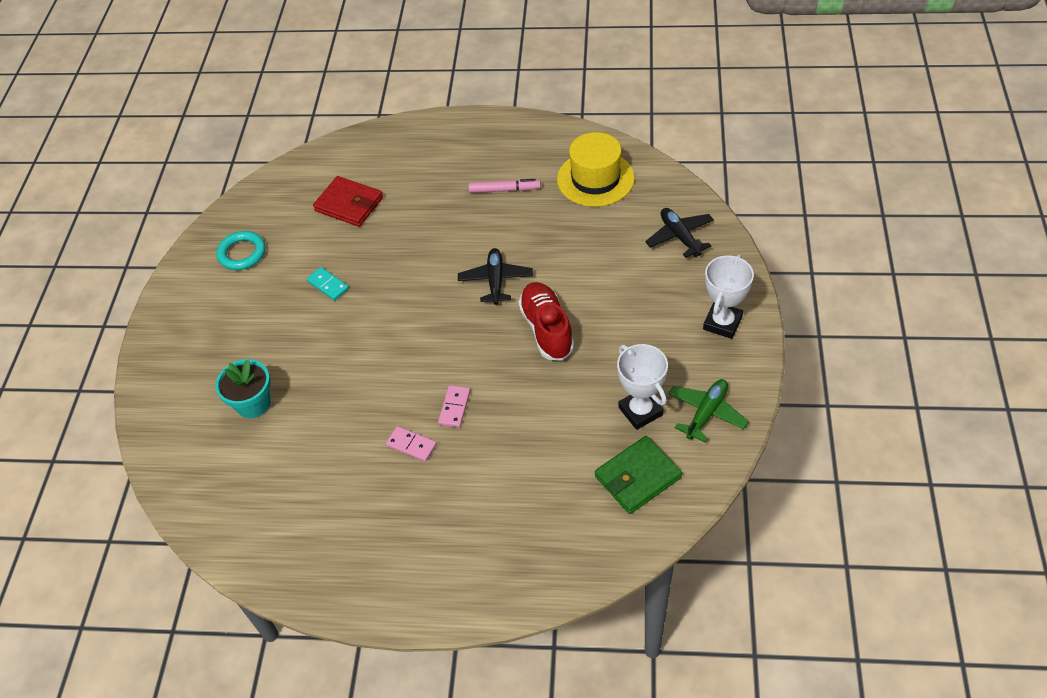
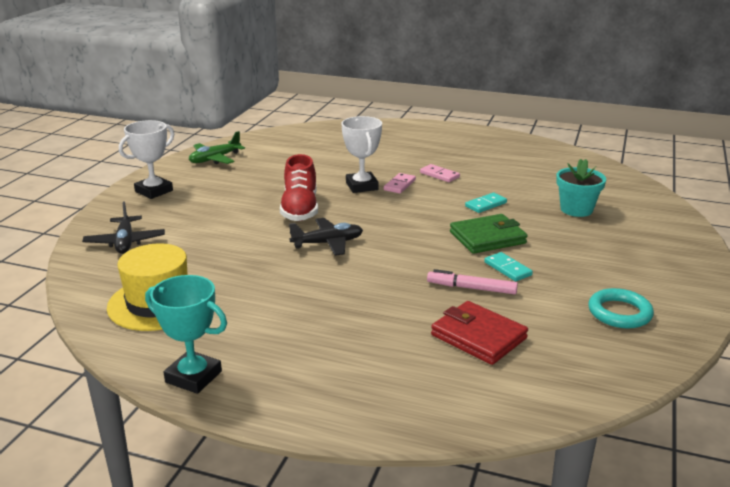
camera: 170 degrees left, 25 degrees down
black plane [458,248,533,305] -> black plane turned 120 degrees counterclockwise [289,218,363,256]
pink marker [468,179,541,193] -> pink marker moved to [427,269,518,294]
green wallet [595,436,682,514] -> green wallet moved to [450,214,528,254]
white trophy [617,344,668,430] -> white trophy moved to [341,116,382,193]
none -> turquoise trophy [145,275,227,394]
none -> turquoise domino [465,193,507,213]

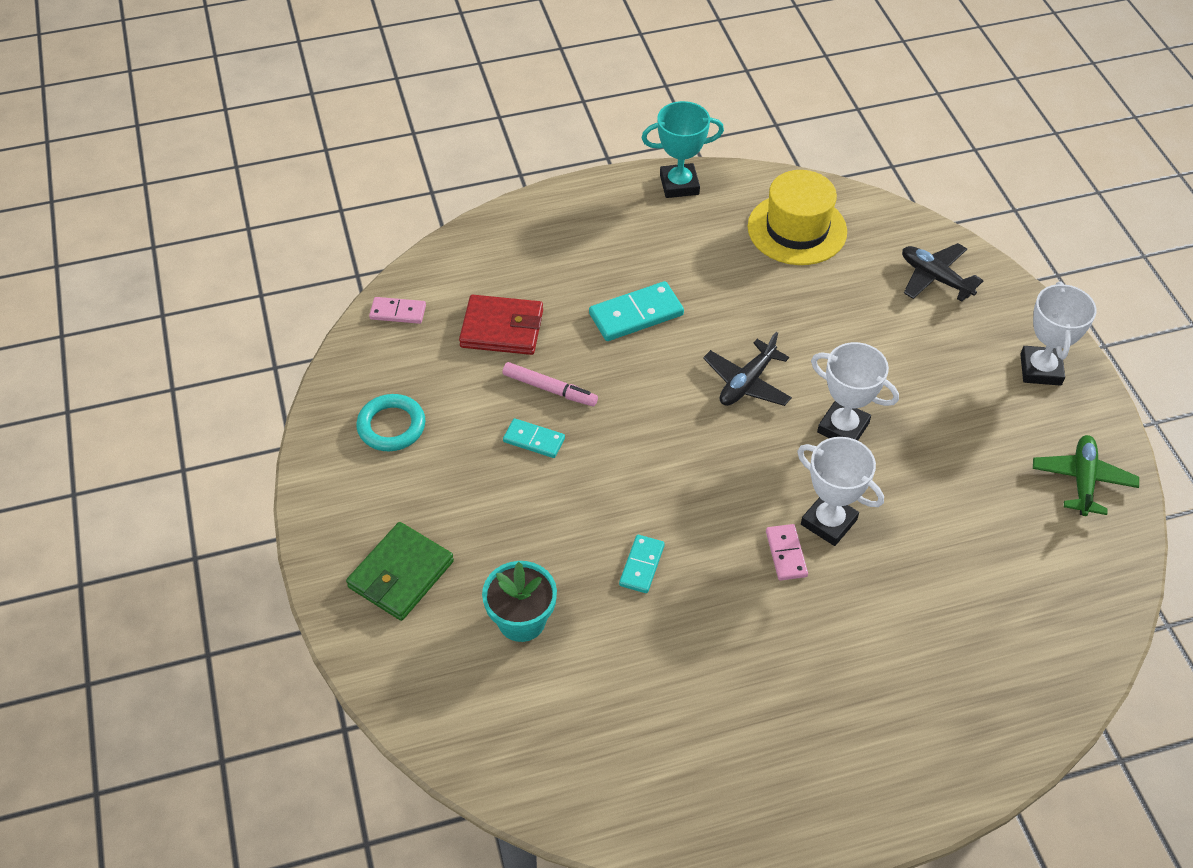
camera: 145 degrees right, 25 degrees up
red shoe [280,154,318,221] -> white trophy [811,342,899,441]
pink domino [420,164,460,182] -> pink domino moved to [369,297,426,324]
pink marker [427,269,518,294] -> pink marker turned 45 degrees clockwise [503,362,598,406]
green wallet [450,214,528,254] -> green wallet moved to [346,522,454,621]
none -> turquoise domino [589,281,684,341]

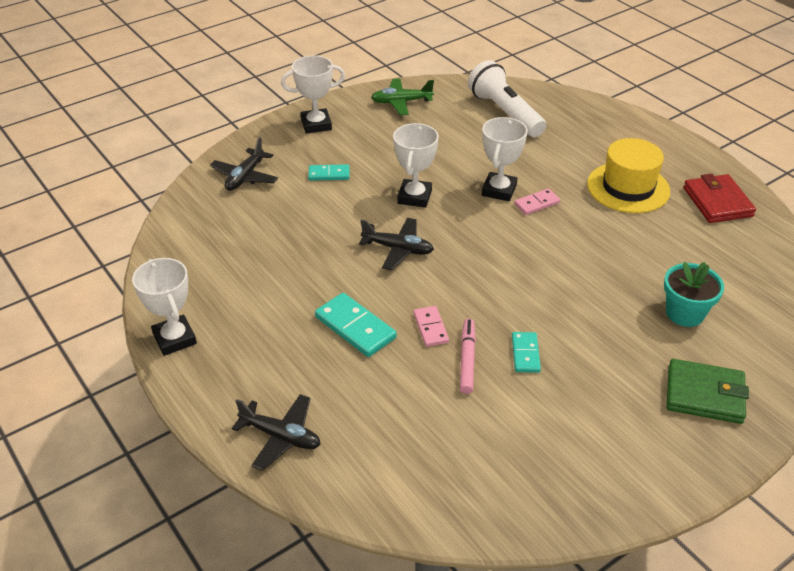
camera: 110 degrees left, 10 degrees down
turquoise ring [356,394,425,451] -> none
pink domino [369,297,426,324] -> pink domino moved to [414,306,449,347]
red wallet [459,295,543,355] -> red wallet moved to [683,173,756,223]
turquoise domino [619,535,665,593] -> turquoise domino moved to [308,164,350,181]
turquoise trophy [642,101,724,198] -> white trophy [132,258,197,356]
yellow hat [748,170,847,265] -> yellow hat moved to [587,138,670,213]
none -> black plane [232,394,321,471]
none -> white flashlight [468,60,546,137]

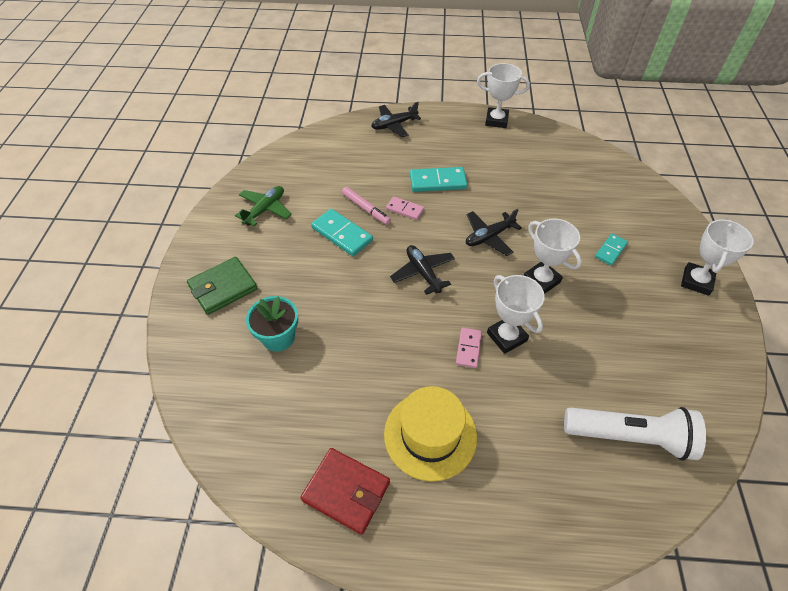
camera: 130 degrees right, 10 degrees up
black plane [210,137,278,191] -> black plane moved to [390,245,455,295]
green plane [371,78,434,115] -> green plane moved to [235,186,292,226]
turquoise domino [512,332,541,373] -> turquoise domino [311,209,373,256], size x1.64

